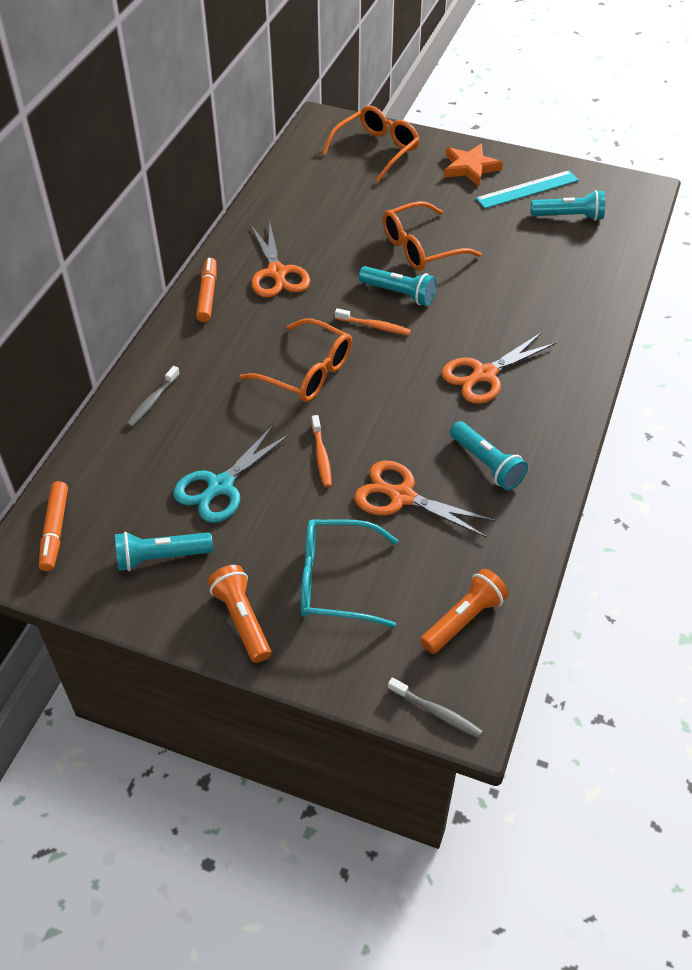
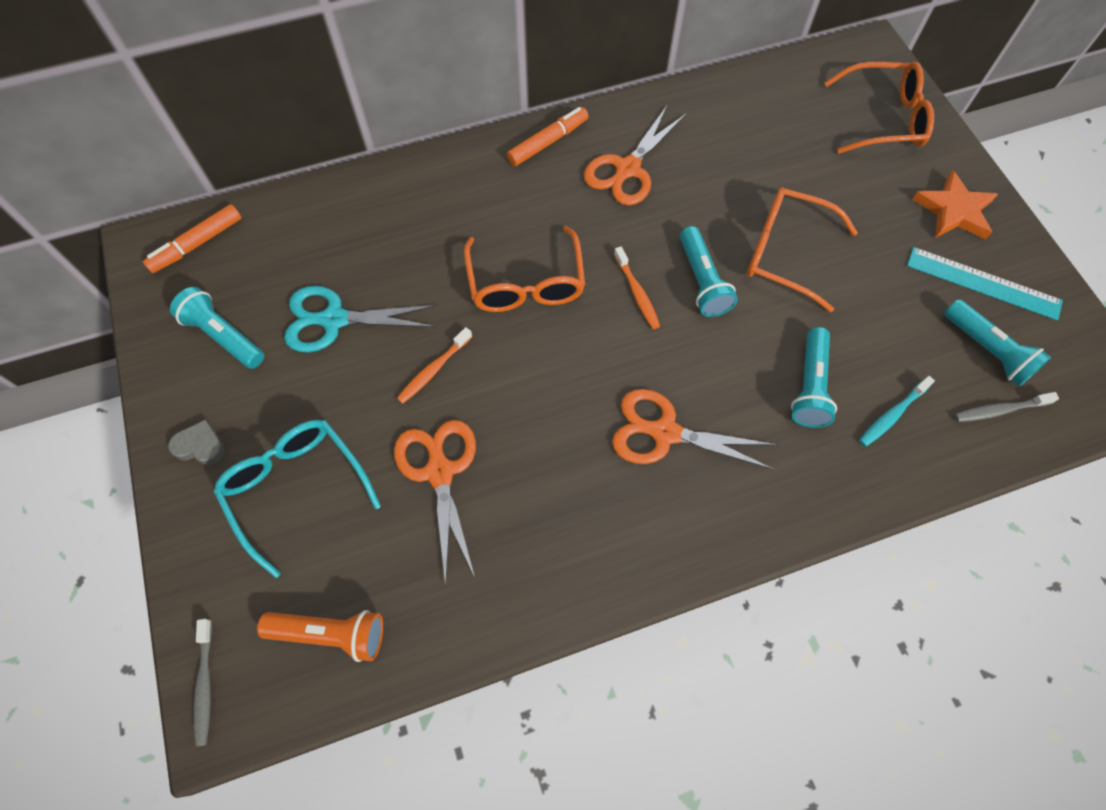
camera: 50 degrees right, 15 degrees up
grey toothbrush [127,366,180,427] -> grey toothbrush moved to [954,392,1059,422]
orange flashlight [208,565,271,663] -> grey heart [168,420,225,465]
turquoise flashlight [450,421,528,490] -> turquoise flashlight moved to [791,327,837,428]
none -> turquoise toothbrush [859,376,935,447]

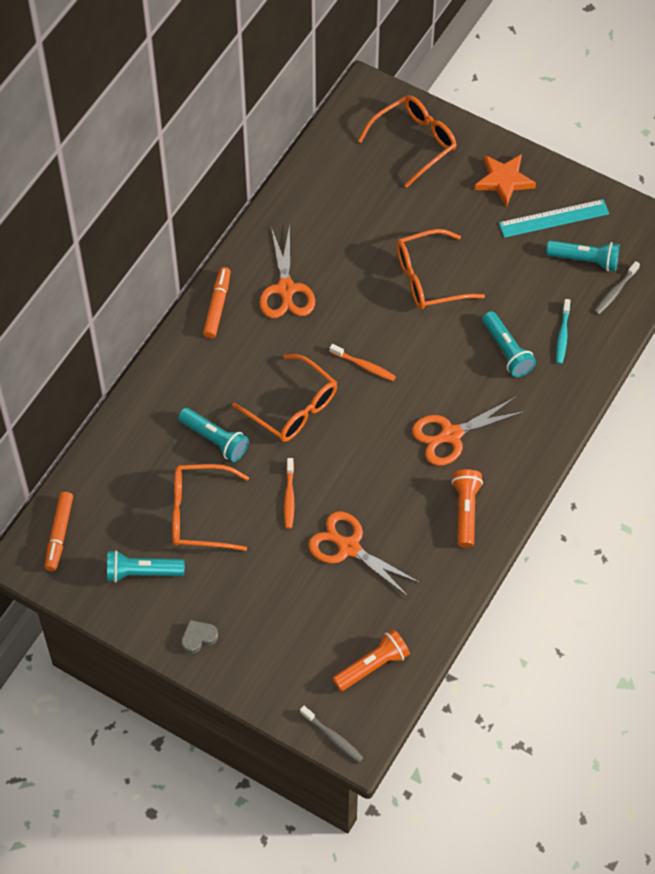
camera: 40 degrees left, 5 degrees down
turquoise glasses [214,420,381,578] -> none
turquoise scissors [284,286,438,353] -> orange glasses [172,464,249,551]
turquoise flashlight [680,226,738,317] -> turquoise flashlight moved to [178,408,249,462]
none -> orange flashlight [452,469,483,548]

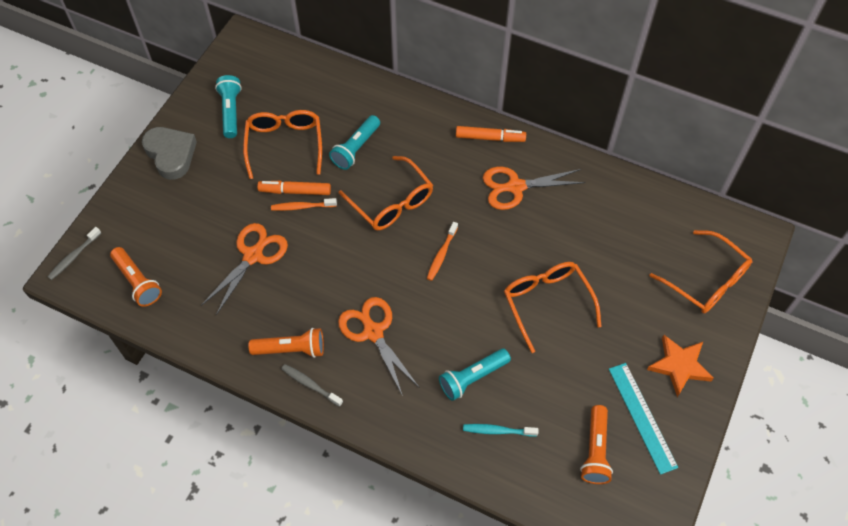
camera: 85 degrees right, 0 degrees up
orange marker [45,492,73,571] -> orange marker moved to [257,181,331,195]
grey heart [181,620,218,654] -> grey heart [142,127,197,180], size x1.89
orange glasses [232,354,337,442] -> orange glasses turned 75 degrees counterclockwise [339,156,433,230]
turquoise flashlight [546,240,620,271] -> orange flashlight [580,405,613,484]
grey toothbrush [594,261,640,315] -> grey toothbrush moved to [281,364,343,407]

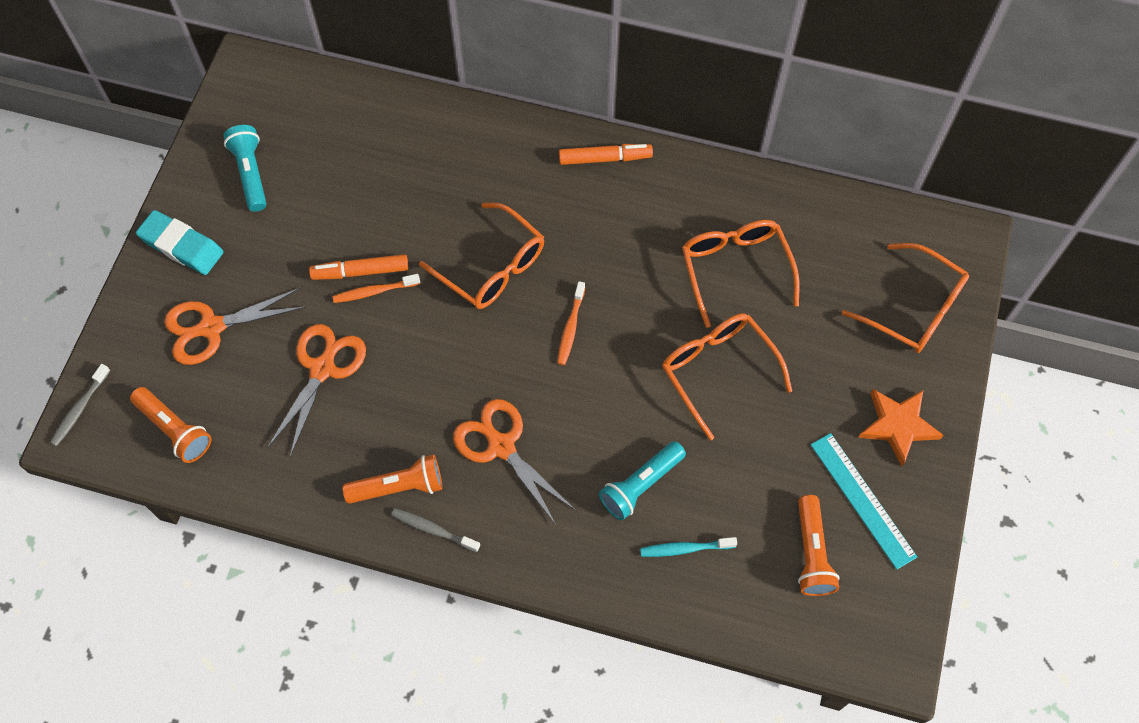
camera: 10 degrees left, 5 degrees up
grey heart [142,127,197,180] -> turquoise eraser [136,210,223,275]
orange glasses [243,110,322,179] -> orange glasses moved to [682,220,800,328]
turquoise flashlight [329,115,380,170] -> none
orange scissors [483,167,586,210] -> orange scissors moved to [164,288,306,365]

